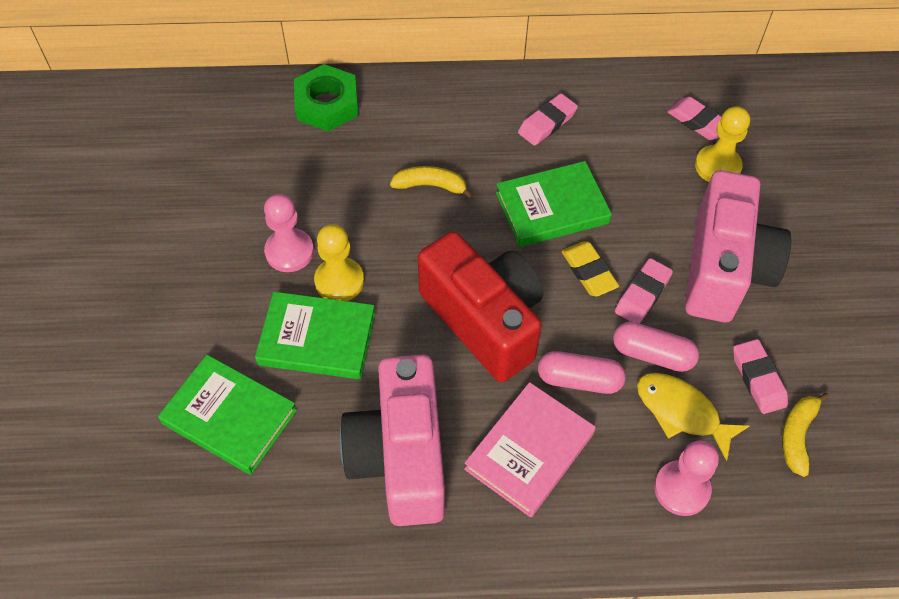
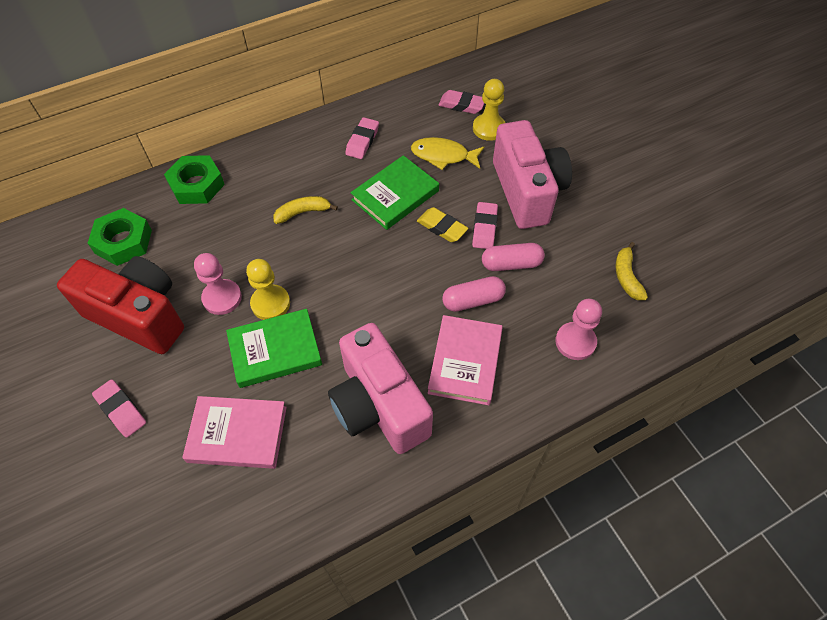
camera: 25 degrees left, 0 degrees up
green book [158,355,297,475] -> pink book [182,396,287,469]
red camera [418,231,543,382] -> red camera moved to [57,256,184,354]
yellow fish [637,373,749,461] -> yellow fish moved to [411,137,484,170]
pink eraser [733,339,788,414] -> pink eraser moved to [92,379,146,437]
none -> green nut [88,208,152,266]

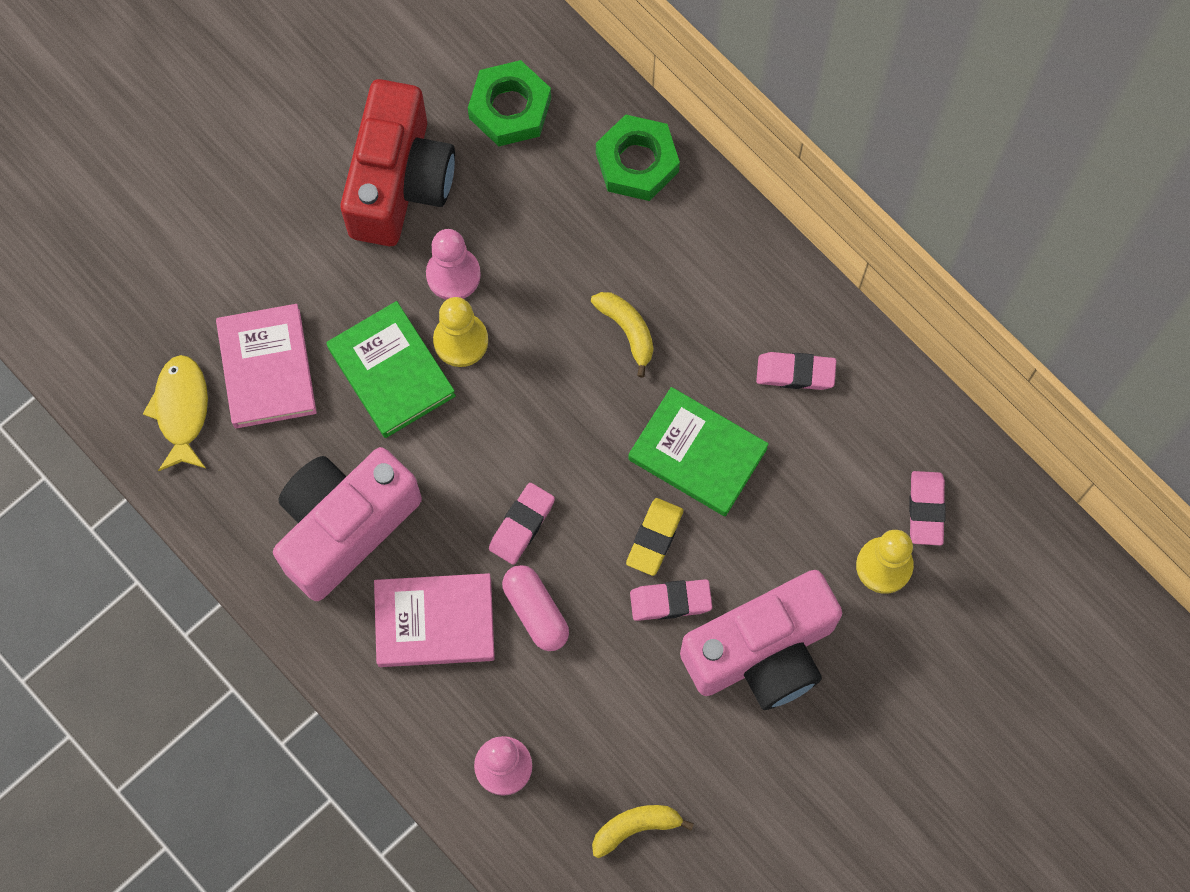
camera: 75 degrees right, 15 degrees up
pink eraser [92,379,146,437] -> pink eraser moved to [489,483,555,565]
yellow fish [411,137,484,170] -> yellow fish moved to [143,355,208,471]
pink capsule [482,243,545,271] -> none

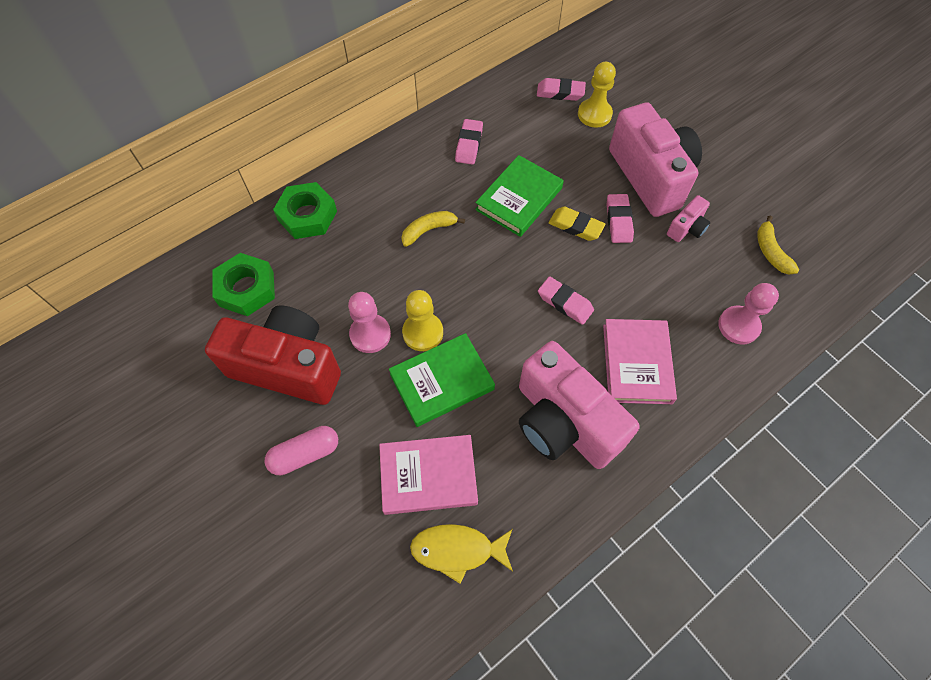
camera: 85 degrees left, 10 degrees down
pink capsule [502,565,569,651] -> pink capsule moved to [265,426,338,475]
none -> pink camera [667,195,711,242]

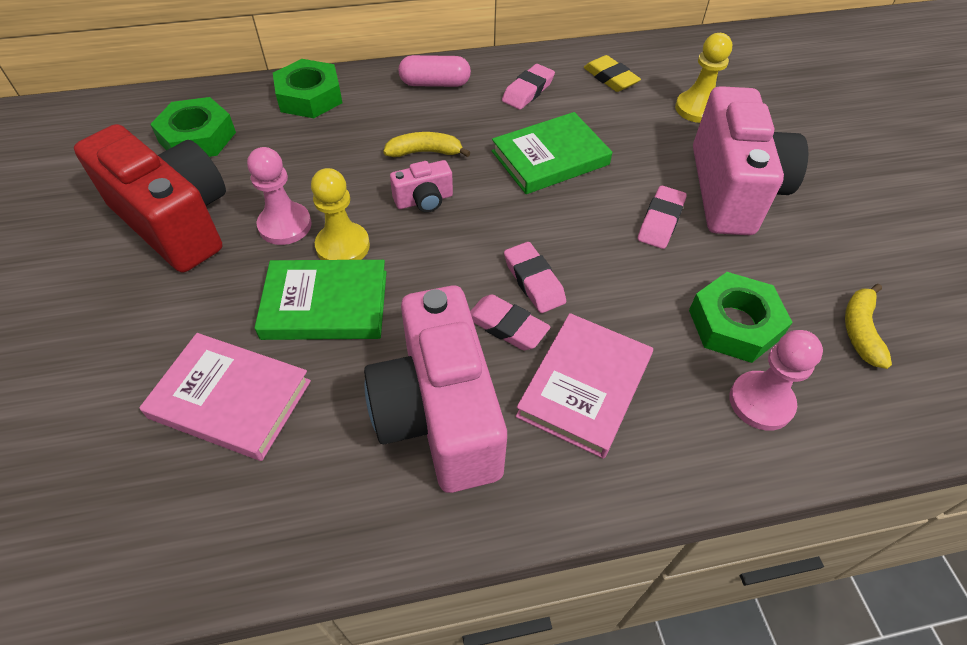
camera: 25 degrees right, 10 degrees down
pink capsule [265,426,338,475] -> pink capsule moved to [398,55,471,87]
yellow fish [410,524,513,584] -> none
pink eraser [537,78,586,101] -> pink eraser moved to [470,294,550,350]
yellow eraser [549,207,605,241] -> yellow eraser moved to [584,55,641,92]
pink camera [667,195,711,242] -> pink camera moved to [390,160,453,212]
none -> green nut [689,272,793,363]

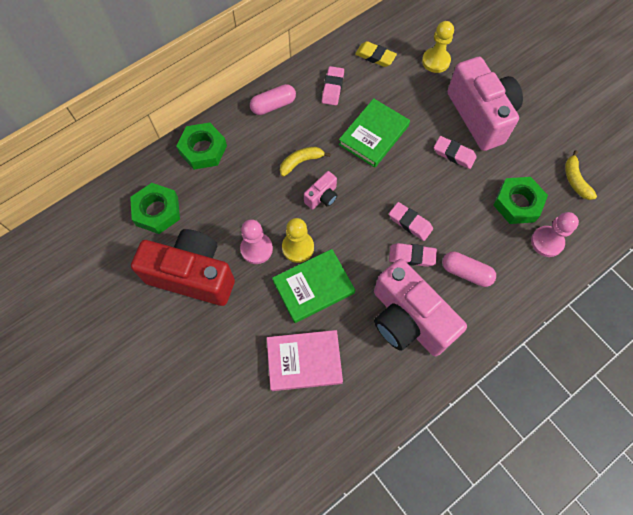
camera: 25 degrees left, 15 degrees up
pink book [516,313,653,459] -> pink capsule [442,251,496,287]
pink eraser [638,186,687,249] -> pink eraser turned 60 degrees counterclockwise [434,136,477,169]

